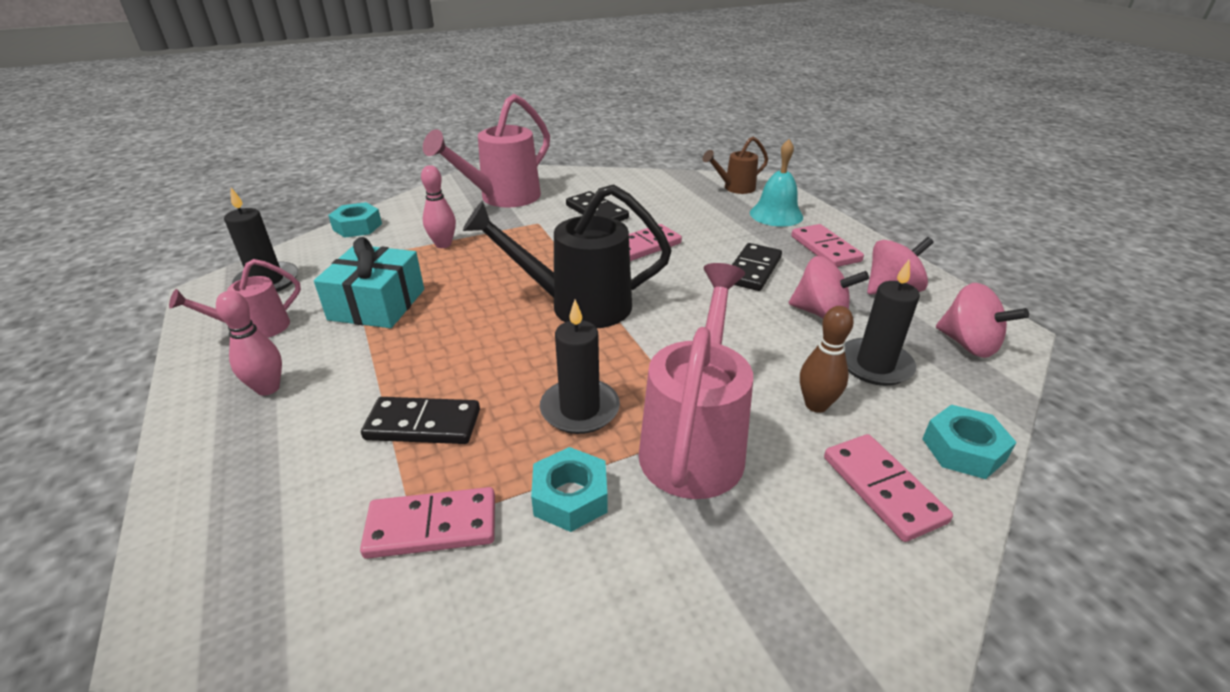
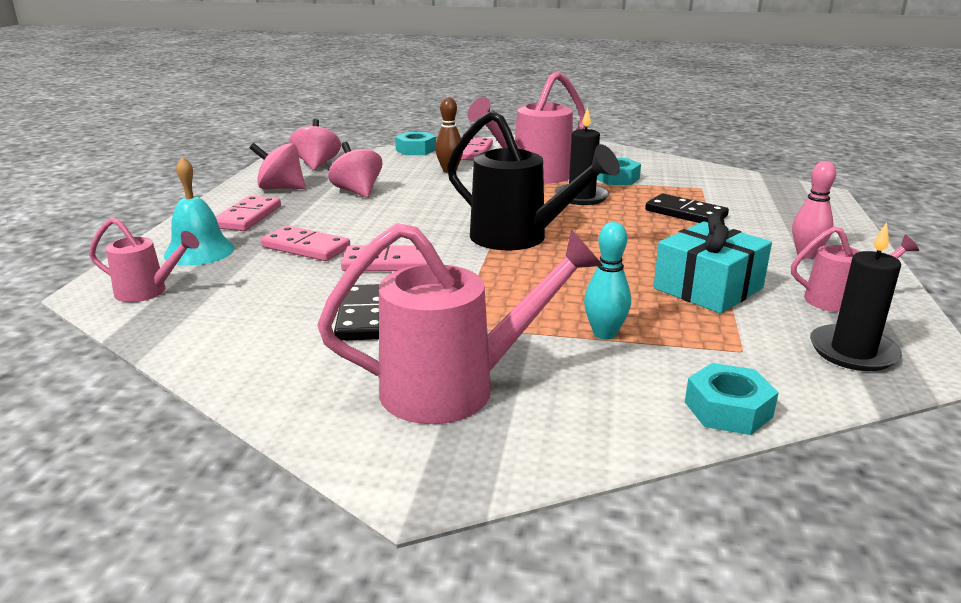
camera: 145 degrees left, 10 degrees down
pink domino [360,487,495,559] -> pink domino moved to [261,226,350,261]
pink bowling pin [421,165,456,248] -> turquoise bowling pin [584,222,631,340]
brown watering can [702,137,768,194] -> pink watering can [89,218,199,302]
black domino [732,243,782,291] -> none
black candle [844,260,920,386] -> none

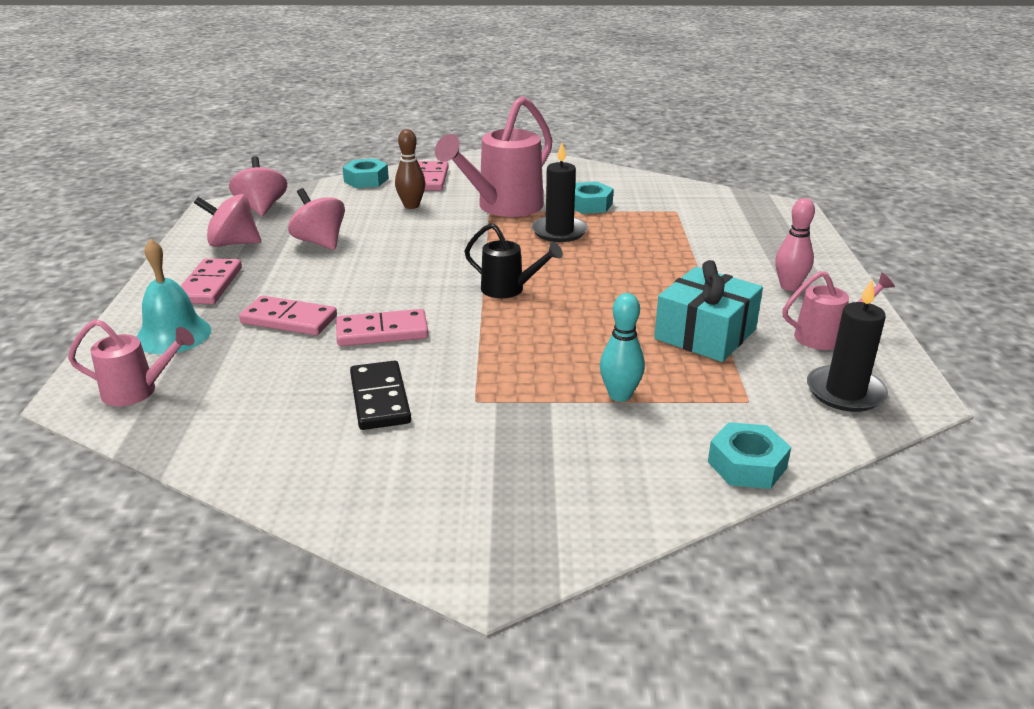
camera: 10 degrees left, 5 degrees up
pink watering can [317,223,603,424] -> none
black watering can [447,111,620,250] -> black watering can [464,223,563,298], size x0.54
black domino [645,194,729,223] -> none

